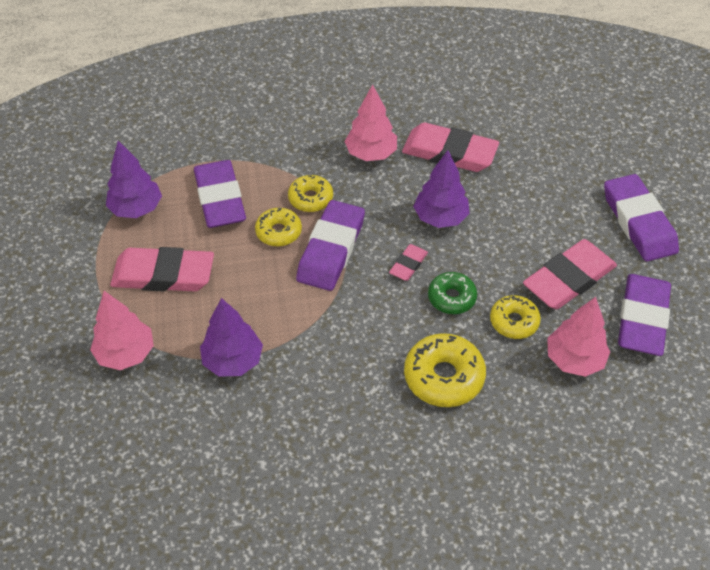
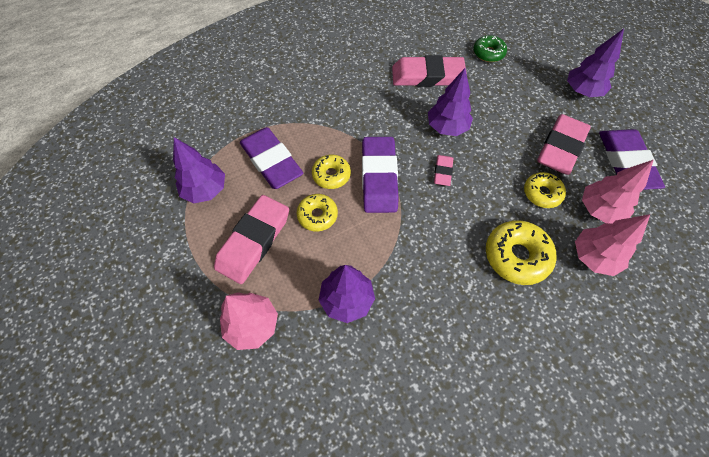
camera: 20 degrees left, 10 degrees up
pink eraser [110,247,214,292] -> pink eraser turned 45 degrees counterclockwise [214,195,289,284]
yellow donut [288,175,333,212] -> yellow donut moved to [297,194,338,231]
pink tree [344,84,397,161] -> pink tree moved to [575,214,651,276]
green donut [428,272,477,314] -> green donut moved to [473,35,507,62]
purple eraser [604,174,679,262] -> purple tree [567,29,624,97]

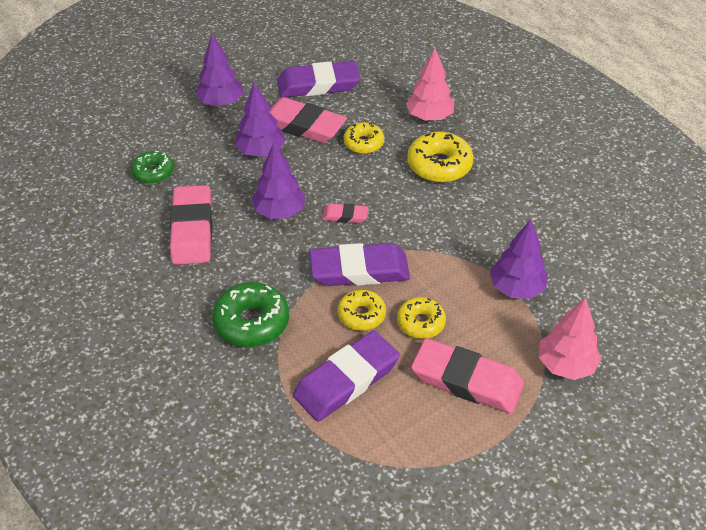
camera: 95 degrees left, 15 degrees down
purple tree [173,137,225,204] -> purple tree moved to [235,82,286,157]
pink tree [582,160,654,224] -> none
none -> green donut [212,282,289,347]

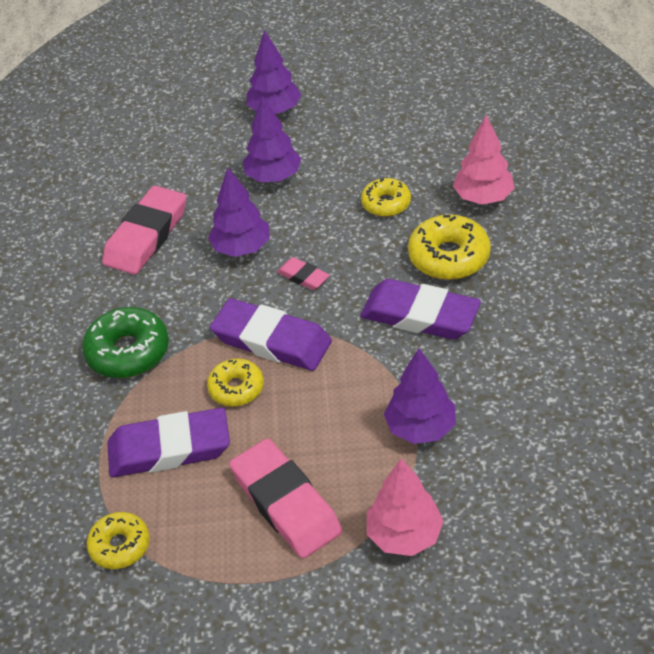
camera: 35 degrees right, 0 degrees up
green donut [131,151,174,184] -> none
pink eraser [270,97,347,143] -> none
purple eraser [277,61,360,97] -> purple eraser moved to [360,279,481,340]
yellow donut [397,297,446,339] -> yellow donut moved to [87,512,150,569]

